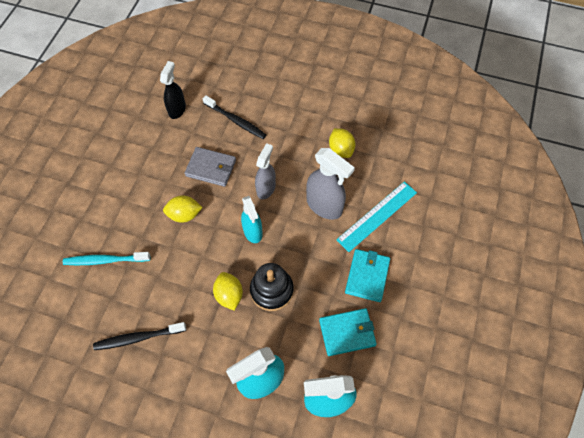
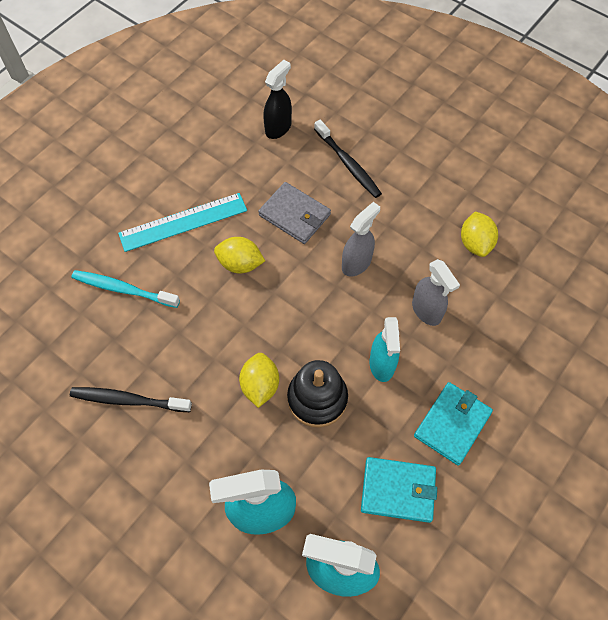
camera: 20 degrees right, 0 degrees up
turquoise spray bottle [241,196,263,243] -> turquoise spray bottle moved to [370,317,400,382]
grey spray bottle [306,148,355,220] -> grey spray bottle [412,259,460,326], size x0.67
turquoise ruler [336,181,417,252] -> turquoise ruler moved to [118,193,247,252]

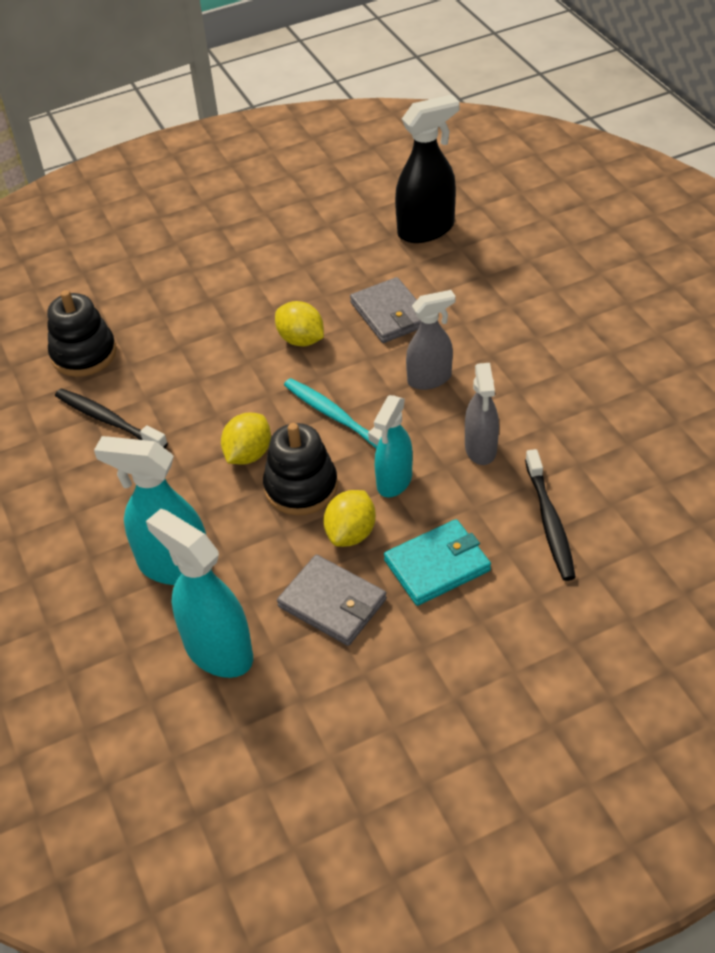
camera: 30 degrees right, 15 degrees down
turquoise toothbrush [71,270,180,308] -> turquoise toothbrush moved to [284,378,382,449]
turquoise ruler [118,193,247,252] -> none
black spray bottle [263,60,292,139] -> black spray bottle [395,95,460,243], size x1.50
black toothbrush [314,120,382,198] -> black toothbrush moved to [525,449,576,581]
turquoise wallet [361,457,437,523] -> grey wallet [277,555,387,646]
yellow lemon [461,212,498,257] -> yellow lemon moved to [323,490,376,547]
none -> black stacking toy [47,290,117,377]

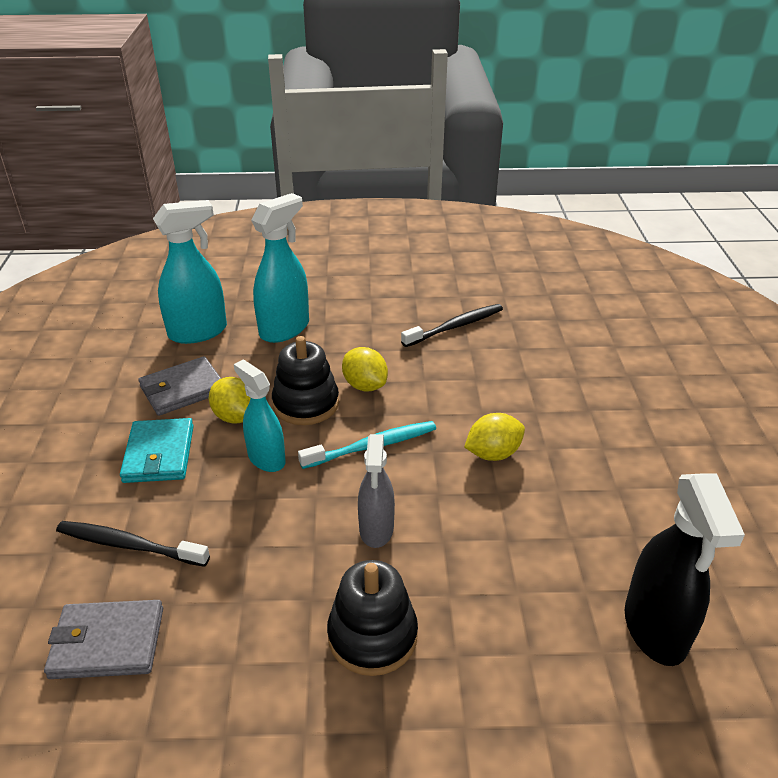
camera: 110 degrees right, 10 degrees down
black stacking toy [47,290,117,377] -> black stacking toy moved to [327,560,418,676]
grey wallet [350,277,421,343] -> grey wallet moved to [44,600,163,679]
grey spray bottle [465,363,499,465] -> none

